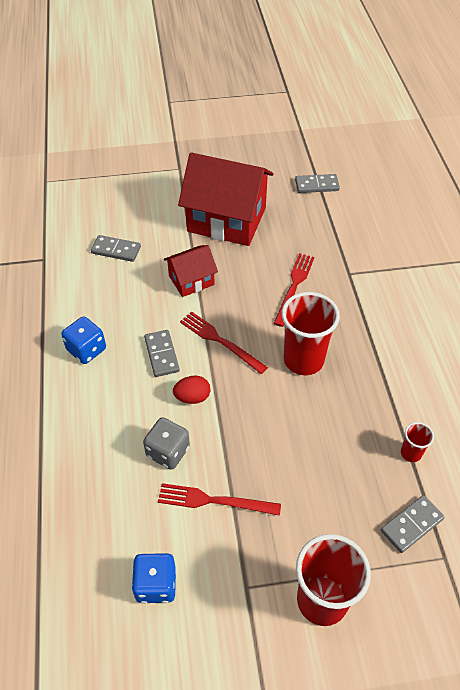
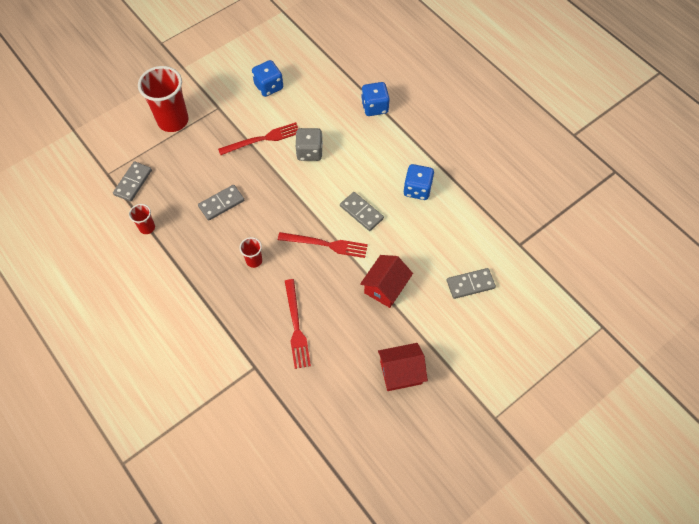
camera: 150 degrees right, 10 degrees up
red egg [173,376,210,404] -> none
red house [178,152,274,246] -> red house [378,343,428,391], size x0.51
red cup [282,292,340,375] -> red cup [239,237,262,268], size x0.47
grey domino [295,174,340,193] -> grey domino moved to [198,185,244,221]
none -> blue dice [361,82,390,116]

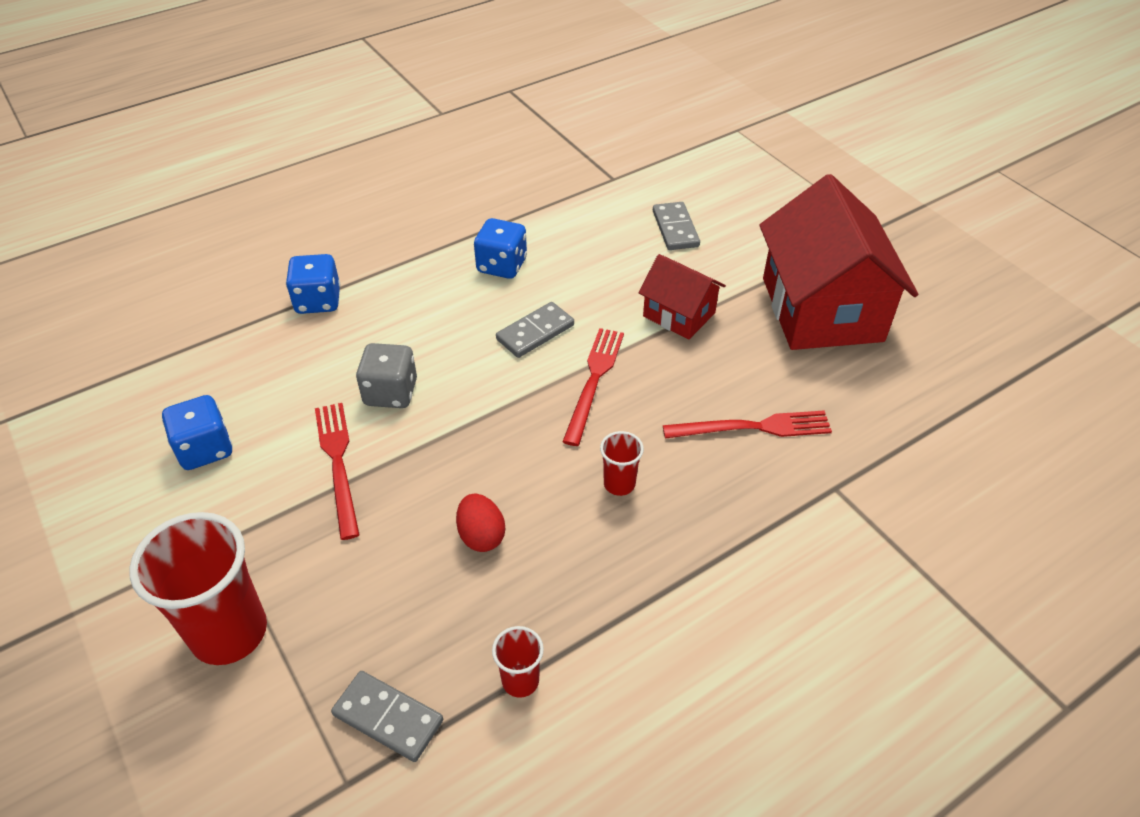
camera: 85 degrees left, 15 degrees down
grey domino [198,185,244,221] -> red egg [456,493,505,552]
red house [378,343,428,391] -> red house [759,174,918,350], size x1.94

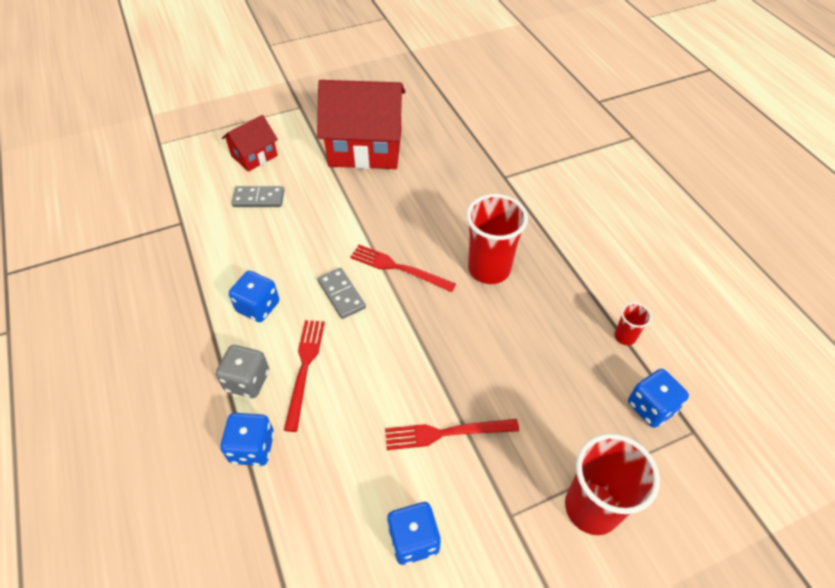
camera: 80 degrees left, 5 degrees up
grey domino [331,671,443,762] -> blue dice [628,369,689,428]
grey dice [356,343,417,408] -> grey dice moved to [216,345,269,398]
red egg [456,493,505,552] -> none
red cup [600,431,644,496] -> red cup [466,194,528,284], size x2.11
red house [639,254,726,340] -> red house moved to [222,115,278,172]
red fork [663,410,832,439] -> red fork moved to [284,320,325,432]

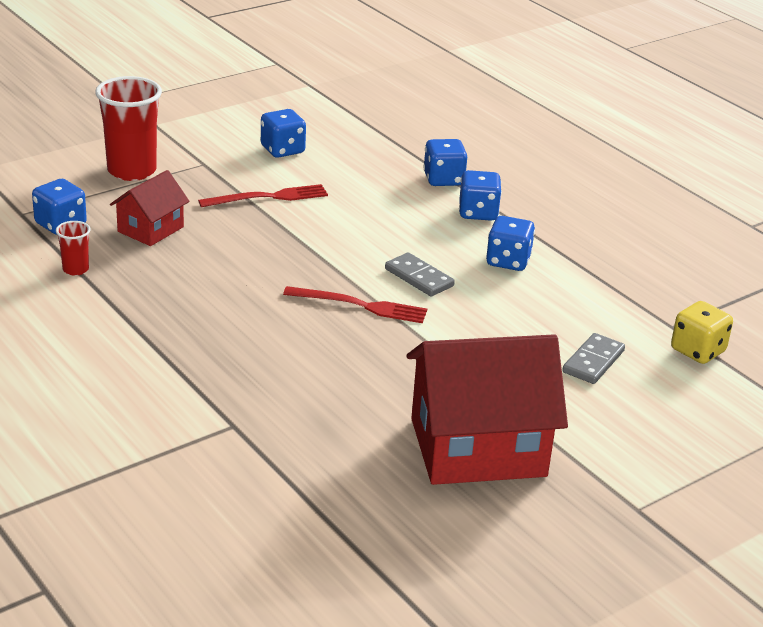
camera: 165 degrees right, 20 degrees down
grey dice [216,345,269,398] -> blue dice [459,170,502,221]
red house [222,115,278,172] -> red house moved to [110,170,190,246]
grey domino [232,186,284,207] -> grey domino turned 45 degrees counterclockwise [563,333,625,384]
red fork [284,320,325,432] -> none
red cup [466,194,528,284] -> none
none -> yellow dice [671,301,733,364]

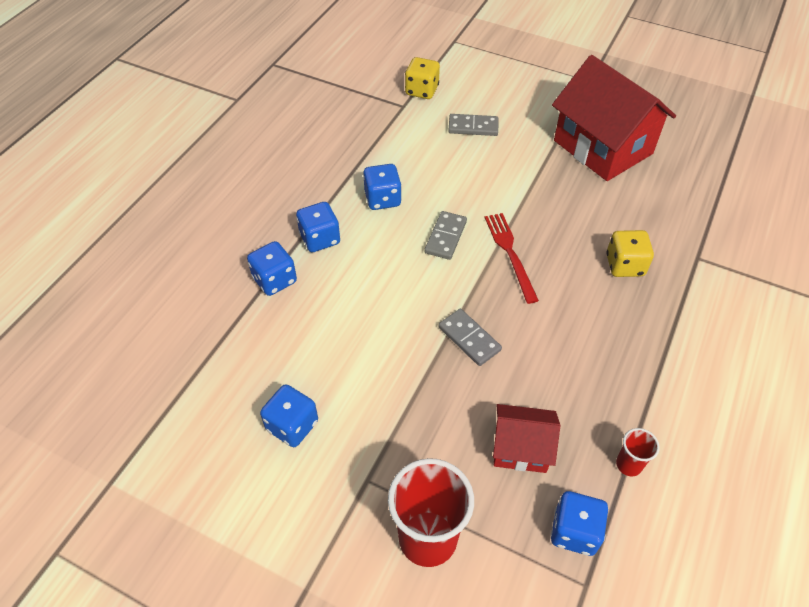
camera: 115 degrees left, 20 degrees up
red fork [198,184,328,207] -> none
none -> grey domino [439,309,502,366]
none -> yellow dice [606,230,654,277]

